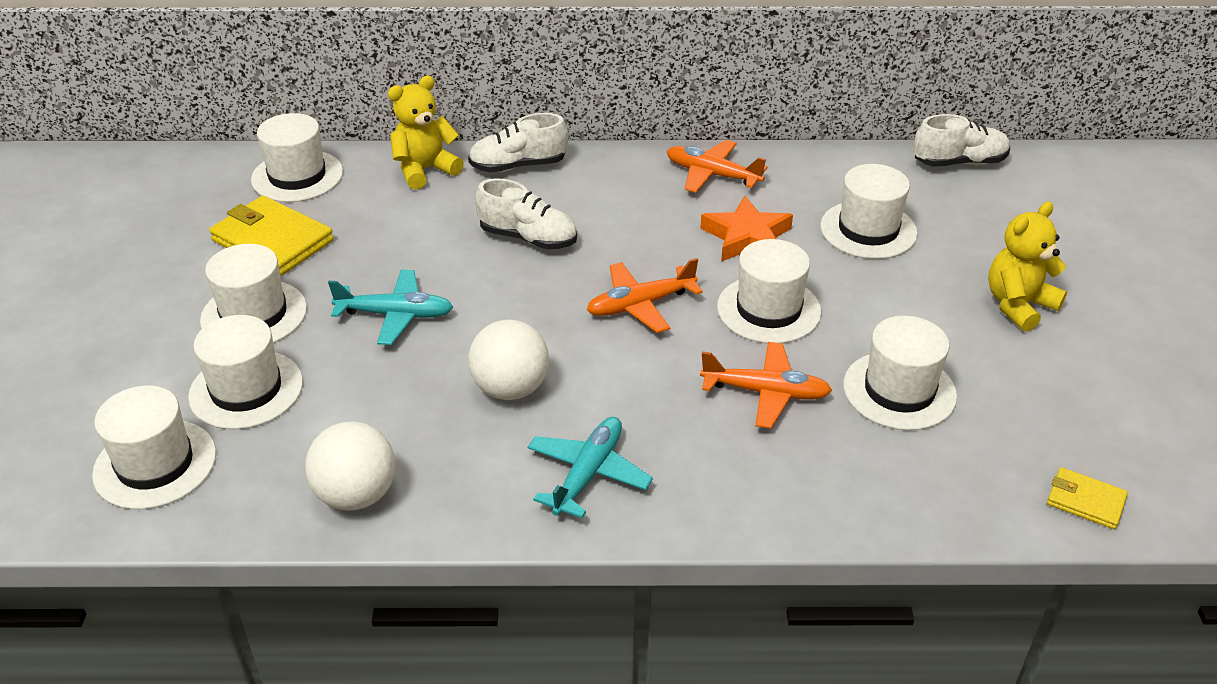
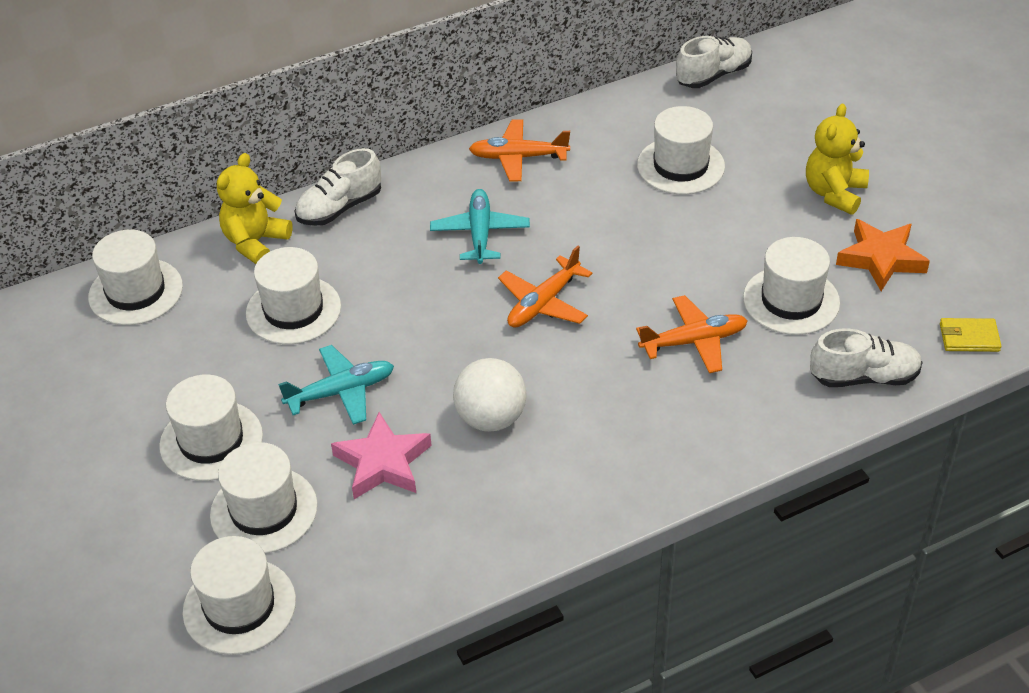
camera: 25 degrees left, 5 degrees up
yellow wallet [209,196,334,276] -> none
white ball [305,422,396,511] -> none
white shoe [475,178,577,249] -> white shoe moved to [810,329,923,387]
turquoise plane [528,417,653,518] -> turquoise plane moved to [430,189,530,264]
orange star [700,196,793,262] -> orange star moved to [836,219,930,291]
white hat [717,239,821,343] -> white hat moved to [246,247,341,344]
none -> pink star [331,412,432,499]

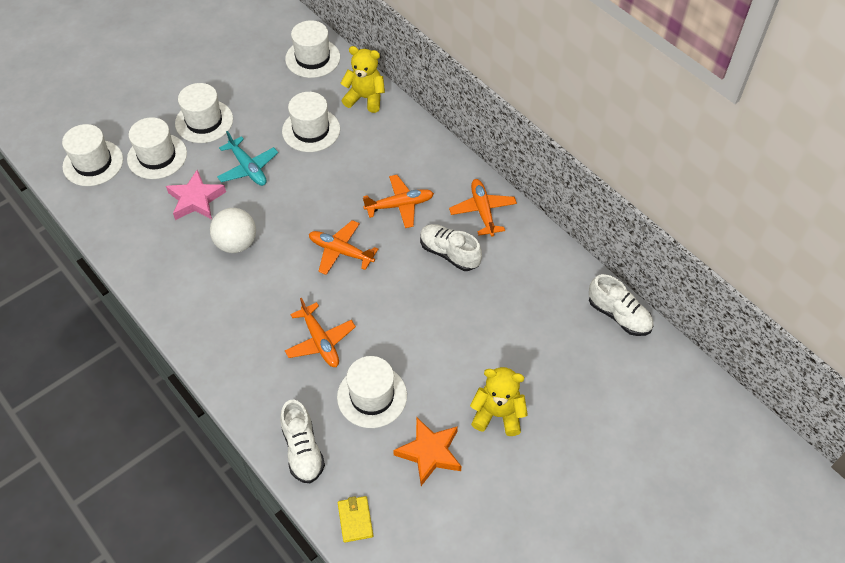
camera: 75 degrees right, 10 degrees up
white shoe [295,148,381,226] -> white shoe moved to [420,224,482,271]
turquoise plane [430,189,530,264] -> orange plane [363,175,434,228]
white hat [637,106,725,194] -> none

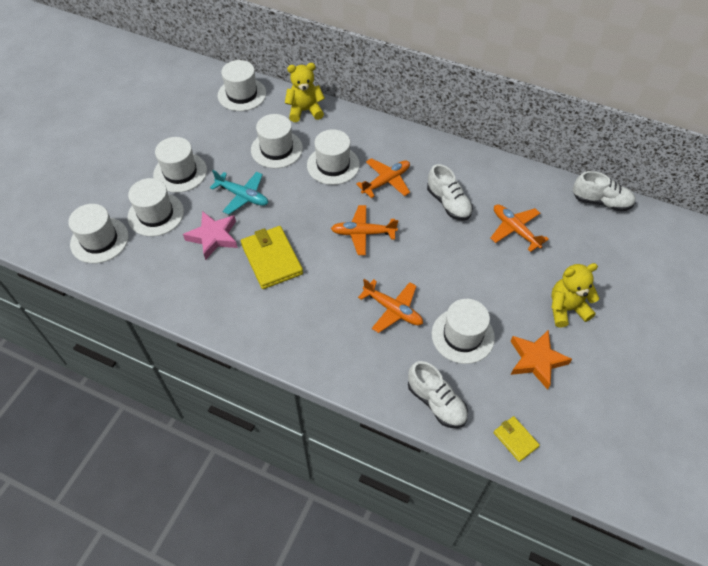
camera: 25 degrees left, 0 degrees up
white ball [210,208,256,253] -> yellow wallet [241,226,303,289]
white shoe [420,224,482,271] -> white shoe turned 135 degrees counterclockwise [427,164,473,221]
orange plane [449,179,517,237] -> orange plane moved to [491,204,549,252]
none -> white hat [307,129,360,185]

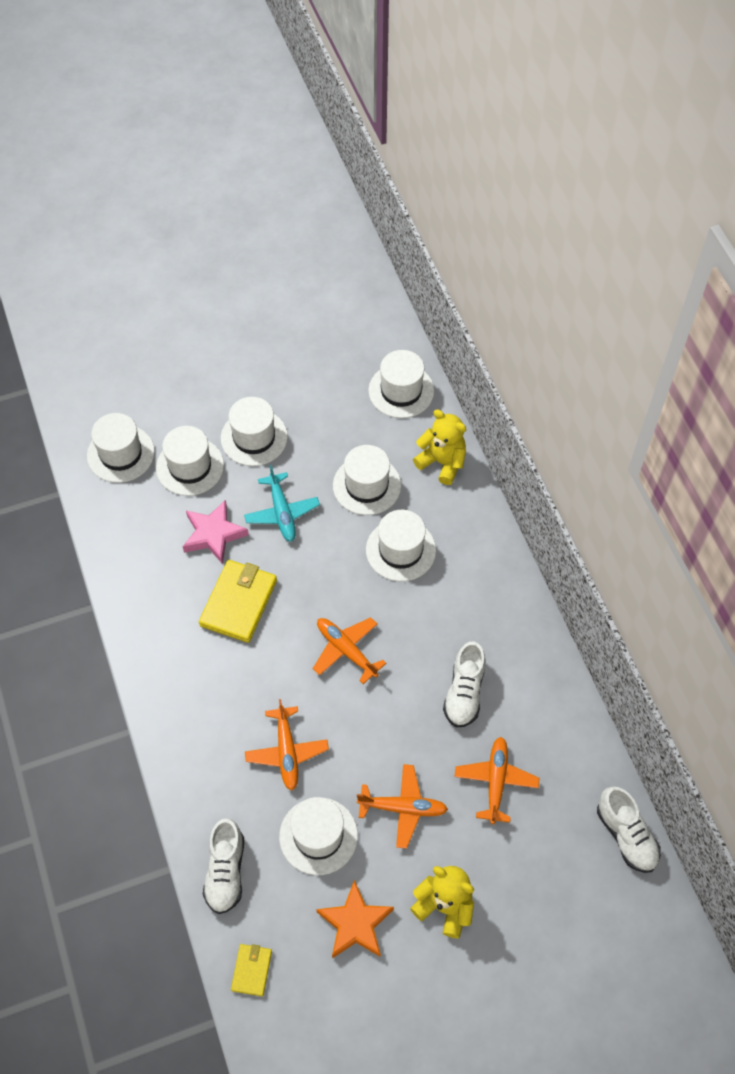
camera: 45 degrees right, 5 degrees up
orange plane [356,158,410,198] -> orange plane moved to [357,764,448,849]

